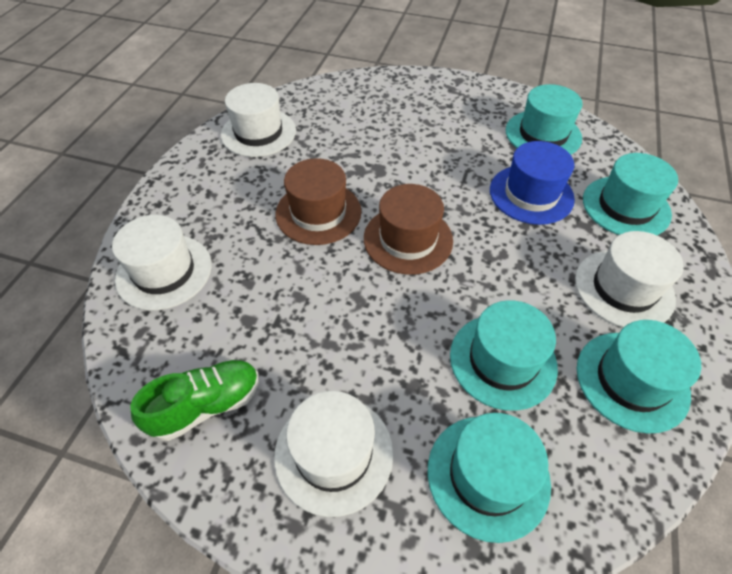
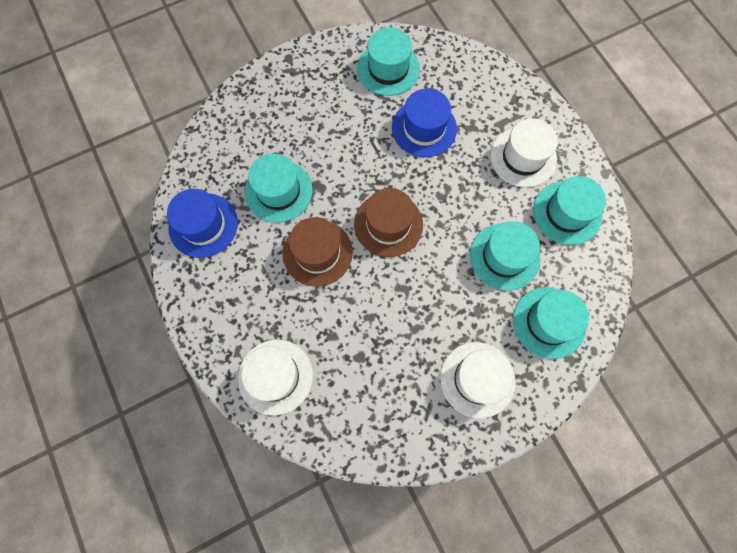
camera: 45 degrees left, 20 degrees up
green shoe [130,360,259,441] -> none
white hat [221,83,296,157] -> blue hat [167,189,238,258]
turquoise hat [583,153,678,235] -> turquoise hat moved to [245,153,313,222]

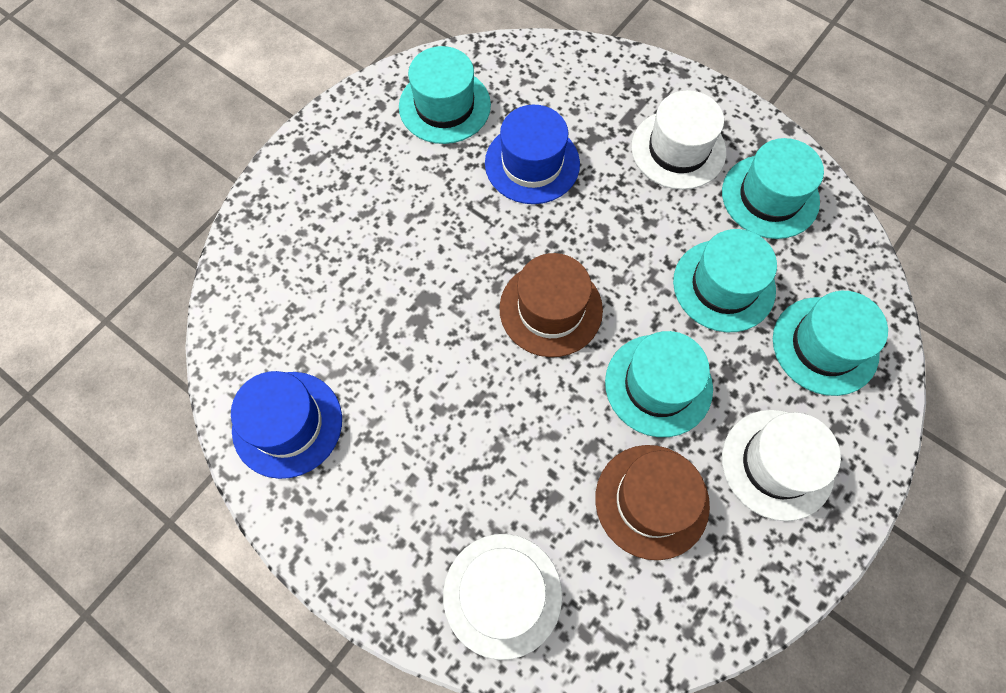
camera: 25 degrees left, 5 degrees down
turquoise hat [245,153,313,222] -> turquoise hat moved to [605,331,713,437]
brown hat [283,217,353,287] -> brown hat moved to [595,445,710,560]

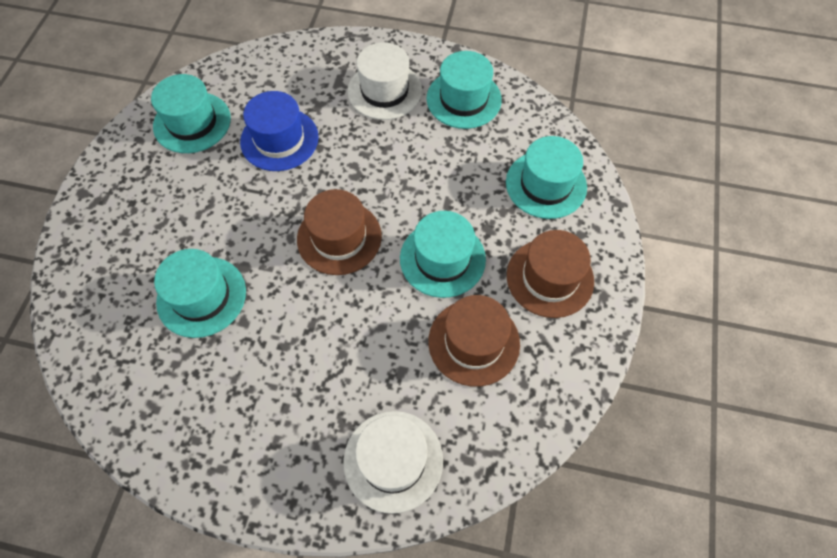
camera: 25 degrees left, 5 degrees down
blue hat [231,371,342,479] -> none
turquoise hat [673,229,777,332] -> turquoise hat moved to [154,249,246,338]
white hat [722,410,841,521] -> brown hat [507,230,594,318]

